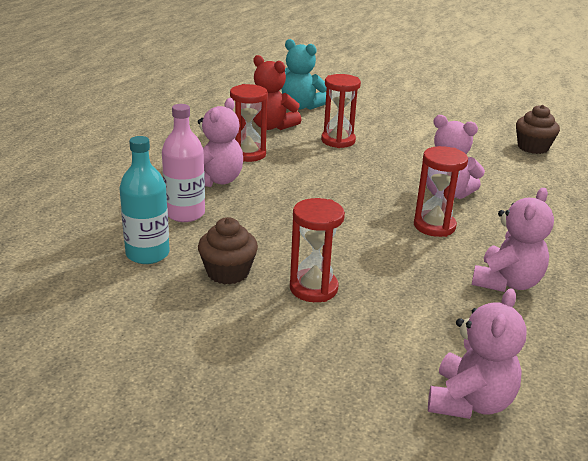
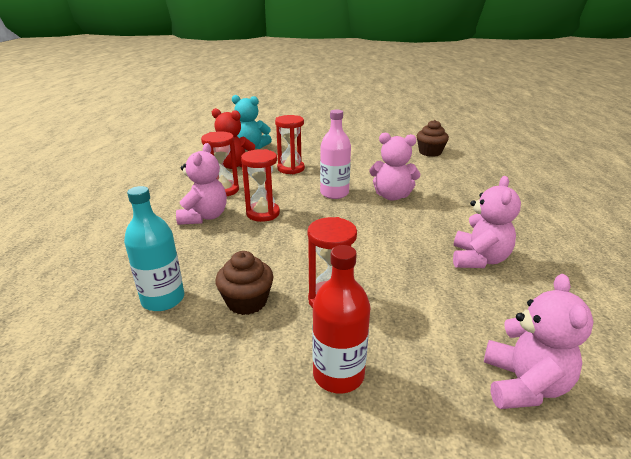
camera: 15 degrees left, 0 degrees up
pink bottle [162,104,205,222] -> pink bottle moved to [320,110,351,199]
red hourglass [414,146,468,237] -> red hourglass moved to [241,149,280,222]
none -> red bottle [312,245,370,393]

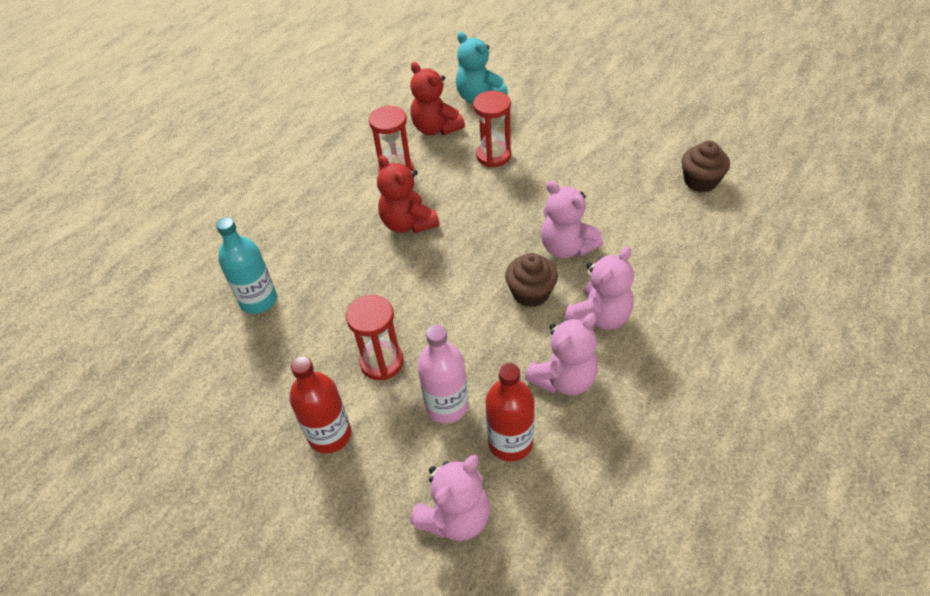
camera: 35 degrees right, 20 degrees up
pink teddy bear [176,143,227,225] -> pink teddy bear moved to [564,246,634,330]
brown cupcake [215,251,273,315] -> brown cupcake moved to [505,253,558,307]
red hourglass [241,149,280,222] -> red teddy bear [377,155,440,233]
pink bottle [320,110,351,199] -> pink bottle moved to [418,325,469,423]
none -> red bottle [485,363,535,461]

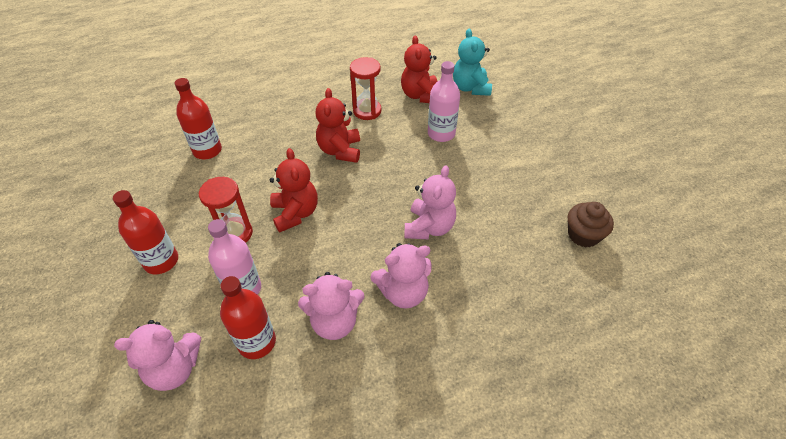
camera: 30 degrees right, 0 degrees up
turquoise bottle [216,217,277,314] -> red bottle [174,78,222,159]
red hourglass [473,91,511,167] -> pink bottle [428,61,460,142]
brown cupcake [505,253,558,307] -> none
pink teddy bear [541,180,603,258] -> pink teddy bear turned 150 degrees counterclockwise [404,165,456,239]
none -> red teddy bear [270,148,318,233]

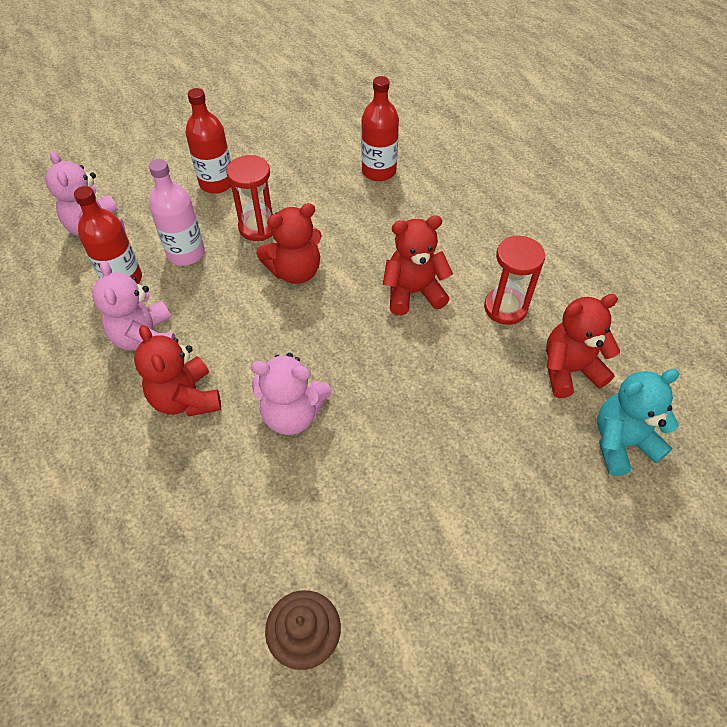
camera: 80 degrees right, 5 degrees up
pink teddy bear [370,243,431,309] -> red teddy bear [134,325,221,417]
pink bottle [428,61,460,142] -> none

